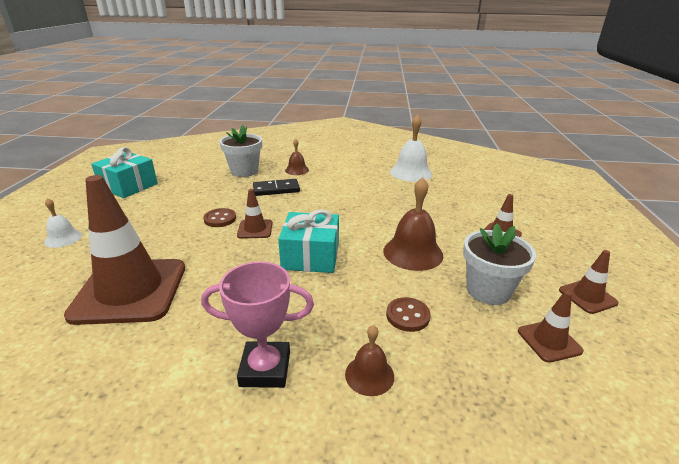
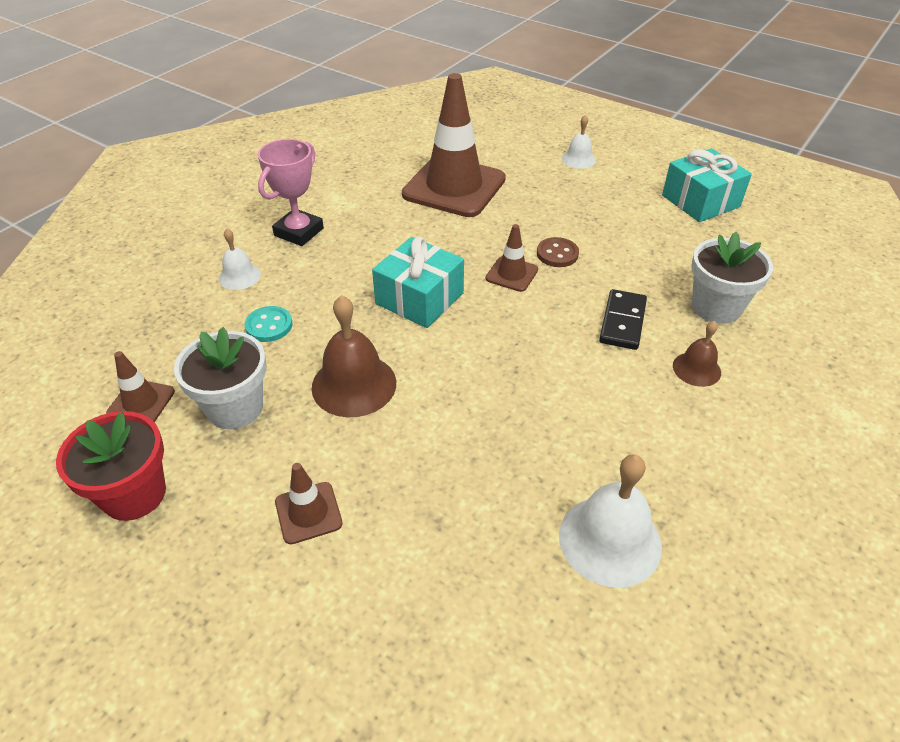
camera: 120 degrees right, 15 degrees up
brown bell [345,325,394,396] -> white bell [219,229,261,290]
brown button [386,297,430,332] -> turquoise button [244,306,293,342]
brown traffic cone [559,250,619,314] -> red flower pot [56,411,166,521]

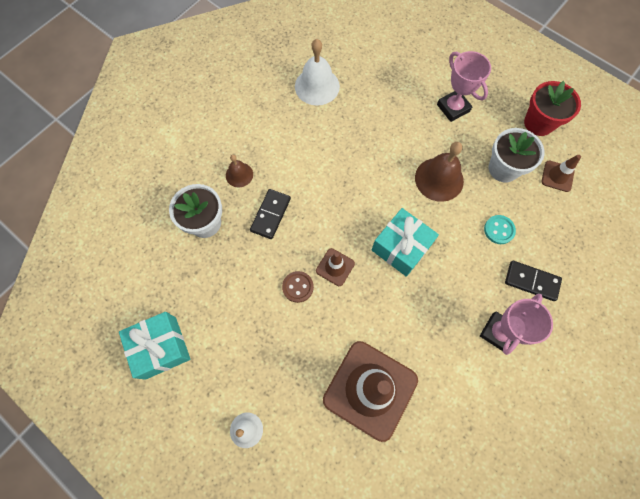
camera: 175 degrees left, 25 degrees up
white bell [219,229,261,290] -> black domino [505,261,562,301]
brown traffic cone [275,463,343,545] -> pink trophy [437,51,491,122]

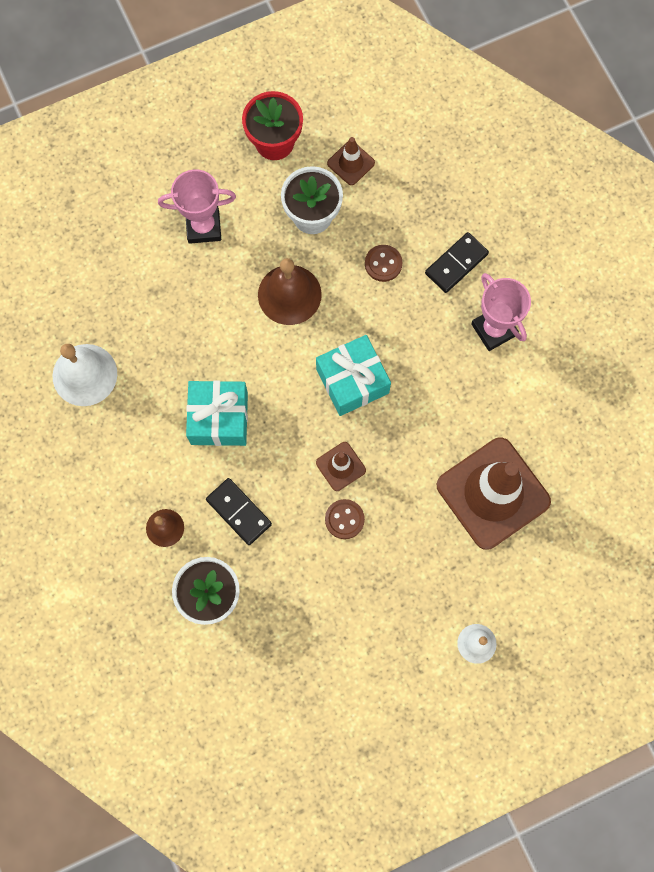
camera: 65 degrees left, 5 degrees up
turquoise gift [119,312,190,380] -> turquoise gift moved to [186,381,248,446]
turquoise button [484,215,516,244] -> brown button [365,245,402,282]

